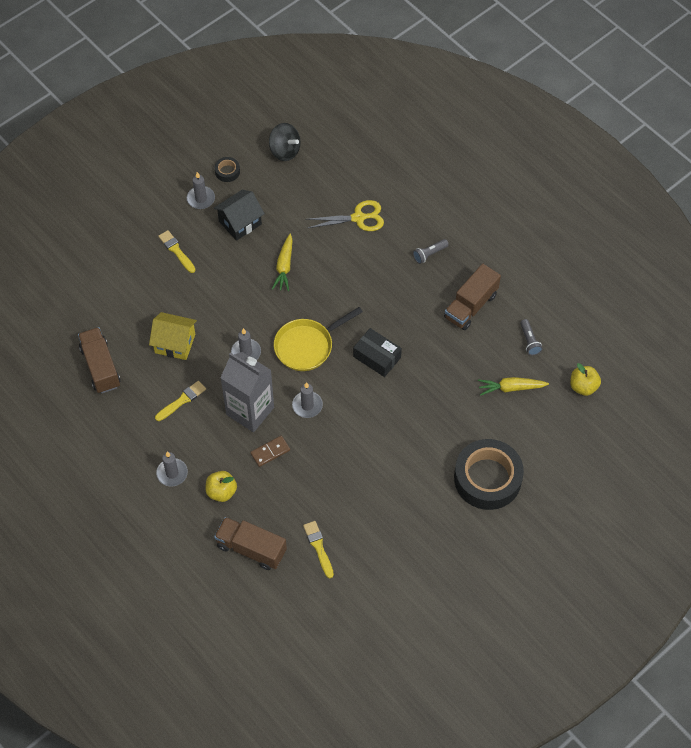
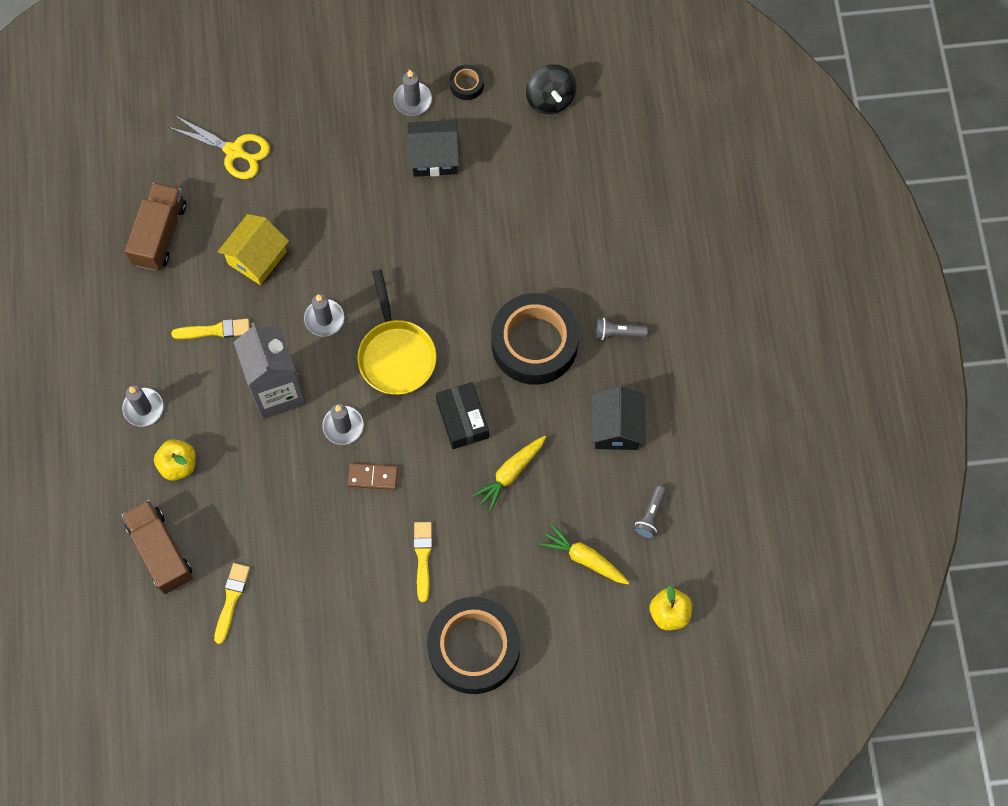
camera: 35 degrees right, 10 degrees up
yellow house [149,312,197,360] -> yellow house turned 75 degrees clockwise [218,214,289,285]
yellow brush [158,230,196,273] -> yellow brush moved to [414,522,432,602]
brown domino [250,436,290,467] -> brown domino moved to [348,463,398,490]
yellow carrot [272,234,293,291] -> yellow carrot moved to [472,436,546,512]
yellow pan [274,307,363,371] -> yellow pan turned 105 degrees counterclockwise [357,269,436,395]
yellow scissors [305,200,384,231] -> yellow scissors moved to [168,116,270,179]
brown truck [444,264,501,330] -> black house [591,386,645,450]
none -> black tape [491,293,579,385]

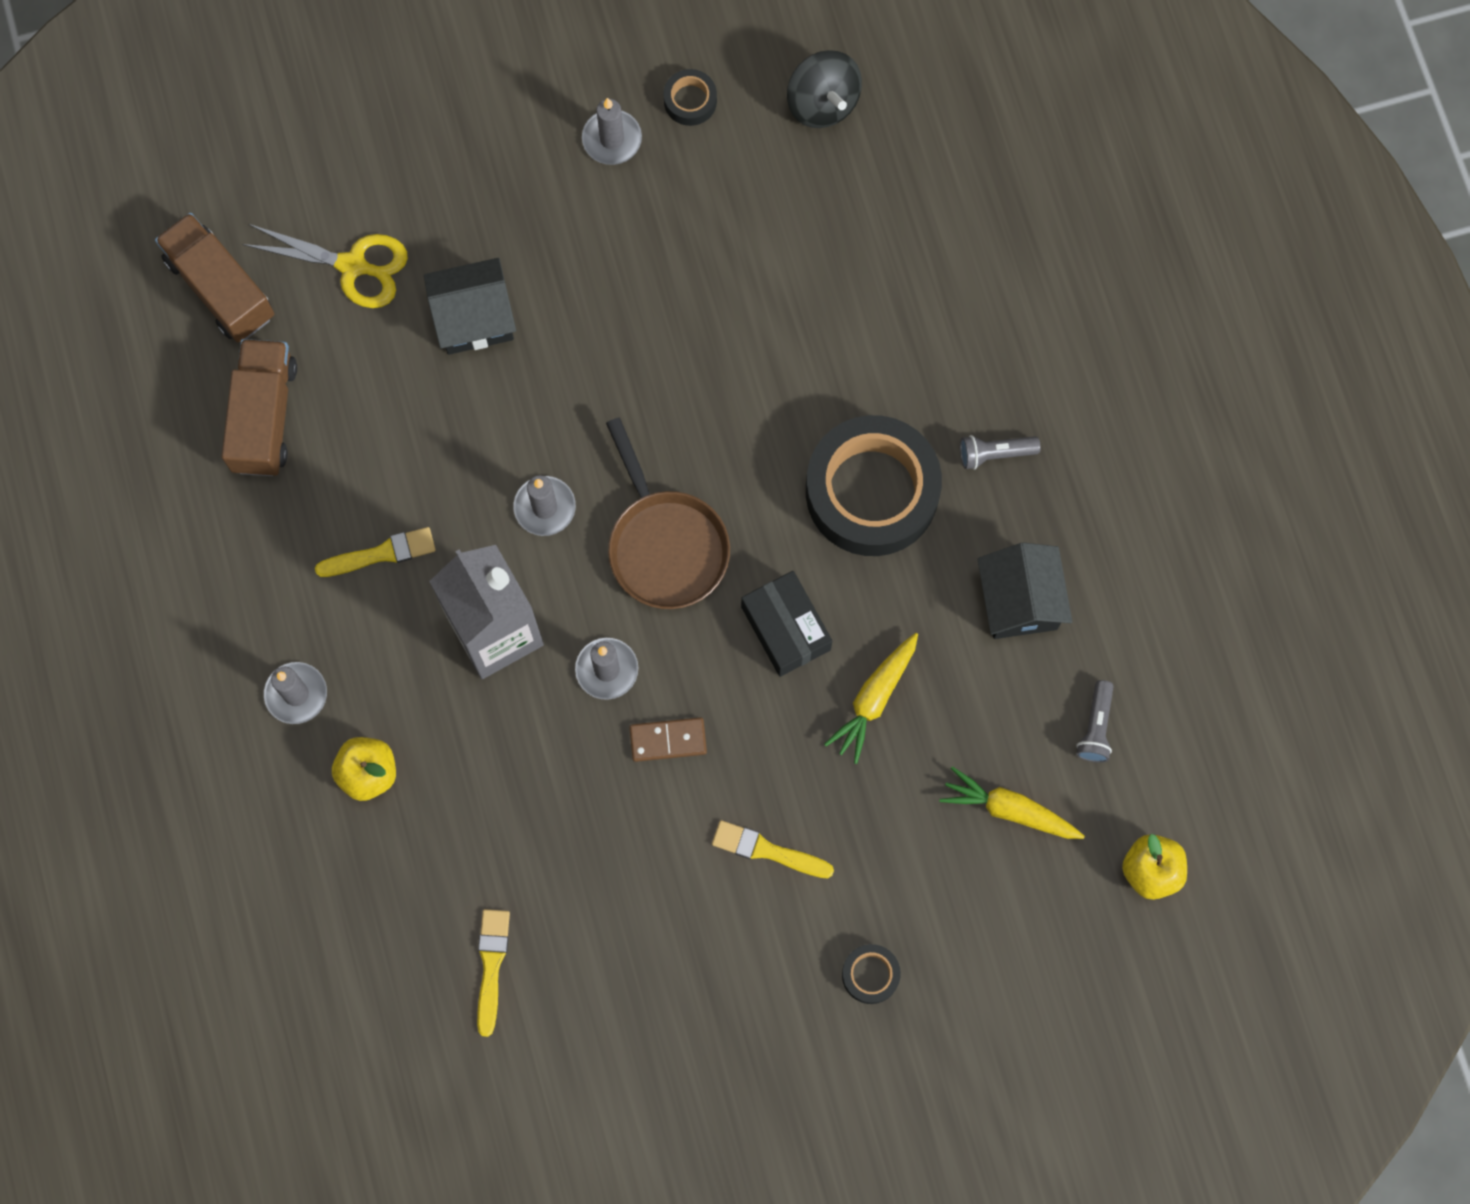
camera: 10 degrees left, 5 degrees up
brown truck [122,500,193,594] -> brown truck moved to [155,213,274,343]
yellow house [218,214,289,285] -> none
yellow pan [357,269,436,395] -> brown pan [606,417,730,609]
black house [407,120,459,177] -> black house moved to [424,258,516,355]
yellow brush [414,522,432,602] -> yellow brush turned 60 degrees counterclockwise [712,820,834,878]
black tape [427,597,520,694] -> black tape [842,944,901,1004], size x0.41

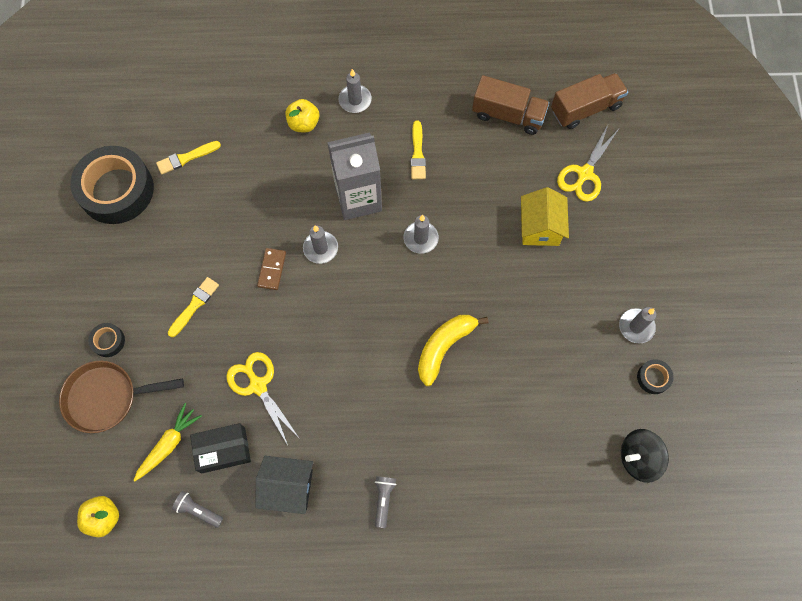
camera: 105 degrees right, 5 degrees down
black house [424,258,516,355] -> yellow house [521,187,569,246]
yellow brush [477,909,510,1037] -> yellow brush turned 135 degrees clockwise [156,141,221,174]
brown pan [606,417,730,609] -> brown pan moved to [59,361,184,433]
black box [741,571,832,677] -> black box moved to [190,423,251,473]
black tape [806,415,942,556] -> black tape moved to [70,146,154,224]
yellow carrot [824,633,918,764] -> yellow scissors [226,352,300,445]
none -> yellow banana [418,315,488,386]

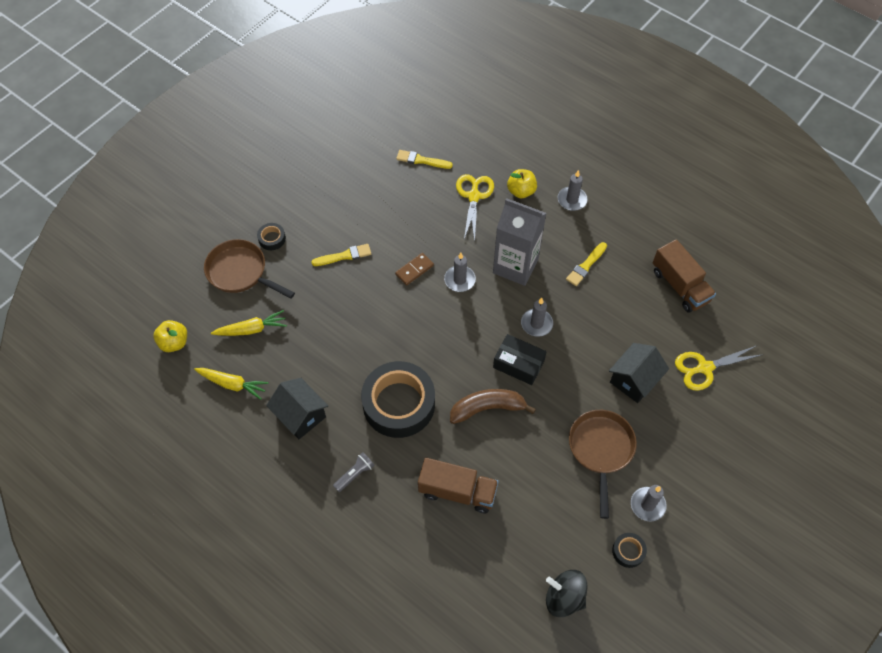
camera: 40 degrees right, 10 degrees down
black tape [70,146,154,224] -> black tape moved to [361,361,435,438]
grey flashlight [172,491,223,528] -> yellow carrot [194,368,269,400]
black box [190,423,251,473] -> black box moved to [493,334,547,385]
yellow scissors [226,352,300,445] -> yellow scissors moved to [456,174,494,241]
yellow banana [418,315,488,386] -> brown banana [450,389,536,424]
yellow house [521,187,569,246] -> black house [609,343,669,403]
brown truck [551,73,628,129] -> brown truck moved to [418,458,499,513]
none -> brown pan [569,410,637,519]

